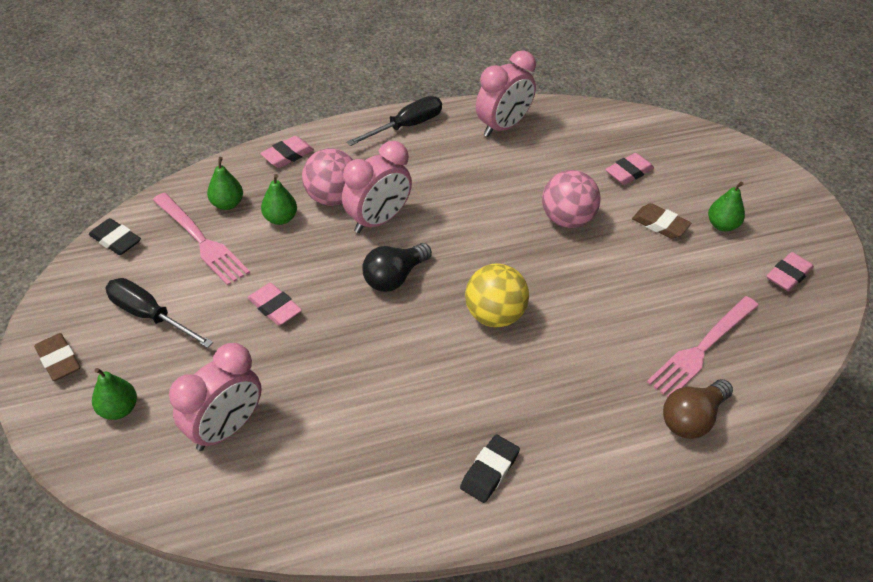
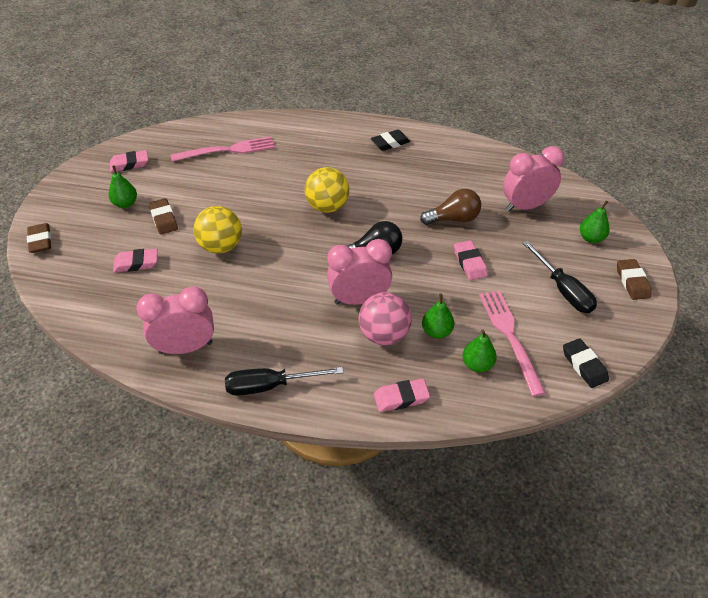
camera: 150 degrees left, 0 degrees up
pink ball [542,170,600,228] -> yellow ball [193,206,242,254]
brown light bulb [663,379,733,439] -> brown light bulb moved to [420,189,481,225]
none -> brown eraser [27,223,51,253]

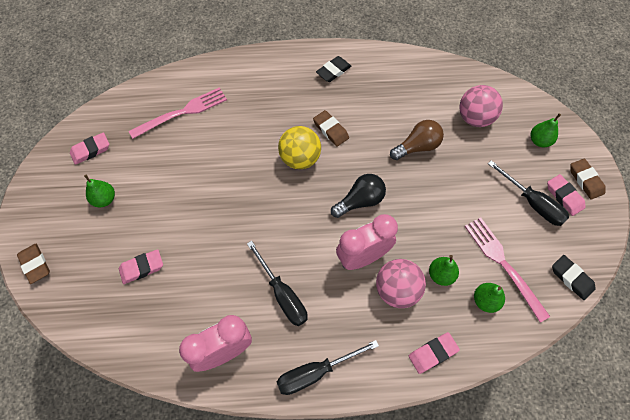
camera: 15 degrees left, 15 degrees up
brown eraser [149,198,178,235] -> brown eraser moved to [313,110,349,147]
yellow ball [193,206,242,254] -> none
pink eraser [454,240,488,280] -> pink eraser moved to [547,174,586,216]
pink clock [503,146,564,212] -> pink ball [459,85,503,127]
none -> black screwdriver [247,241,307,326]

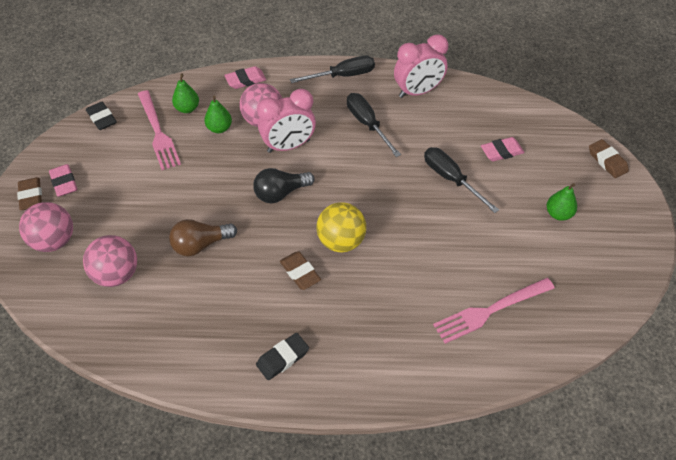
camera: 175 degrees left, 10 degrees down
pink eraser [70,133,109,165] -> none
black screwdriver [488,160,569,226] -> black screwdriver moved to [424,147,499,213]
green pear [531,113,561,147] -> pink ball [19,202,73,252]

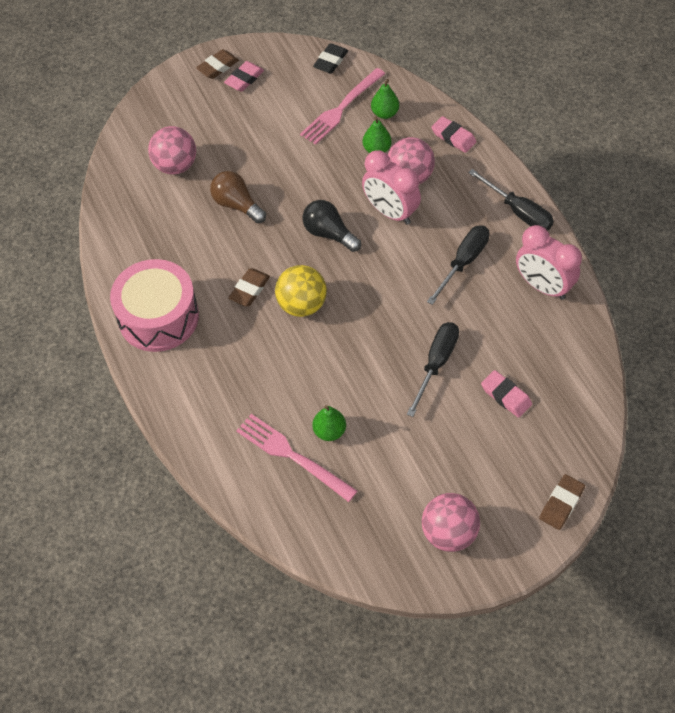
camera: 65 degrees right, 5 degrees up
pink ball [19,202,73,252] -> pink ball moved to [421,493,480,552]
black eraser [256,333,309,380] -> pink drum [110,259,199,352]
green pear [547,183,577,221] -> green pear moved to [313,405,346,441]

